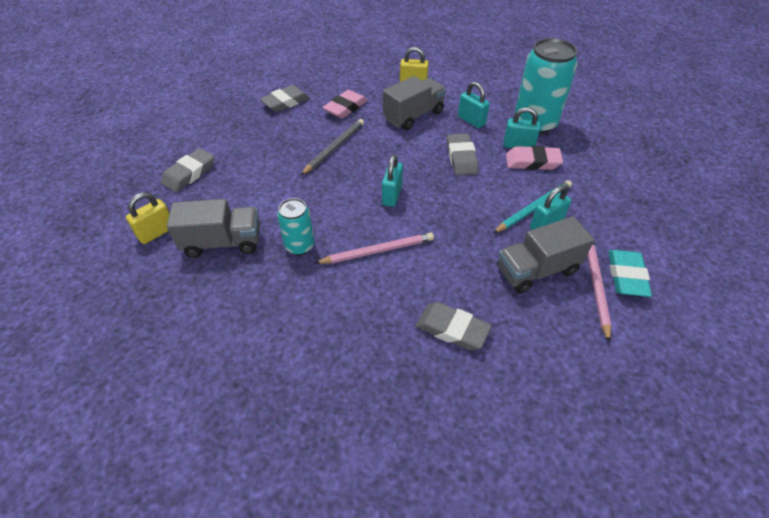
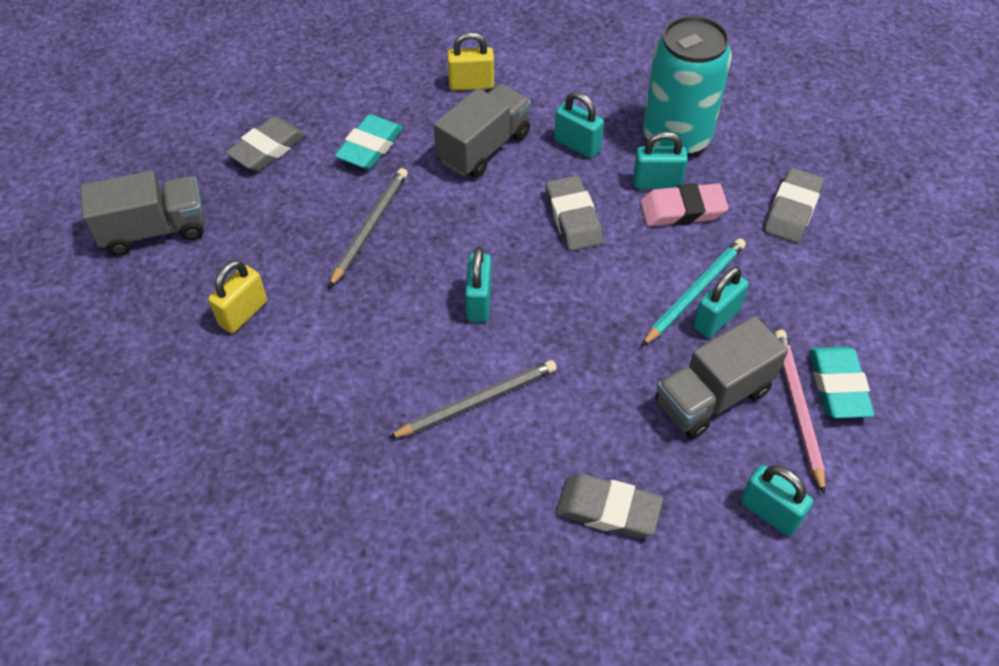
camera: 10 degrees left, 5 degrees up
yellow padlock [126,192,170,244] -> yellow padlock moved to [208,260,267,333]
grey eraser [161,148,214,192] -> grey eraser moved to [764,168,824,243]
grey truck [167,199,260,258] -> grey truck moved to [80,170,205,256]
turquoise can [277,198,314,255] -> none
pink pencil [315,233,434,264] -> grey pencil [388,360,557,439]
pink eraser [322,90,368,119] -> turquoise eraser [334,114,403,169]
none -> turquoise padlock [740,465,813,537]

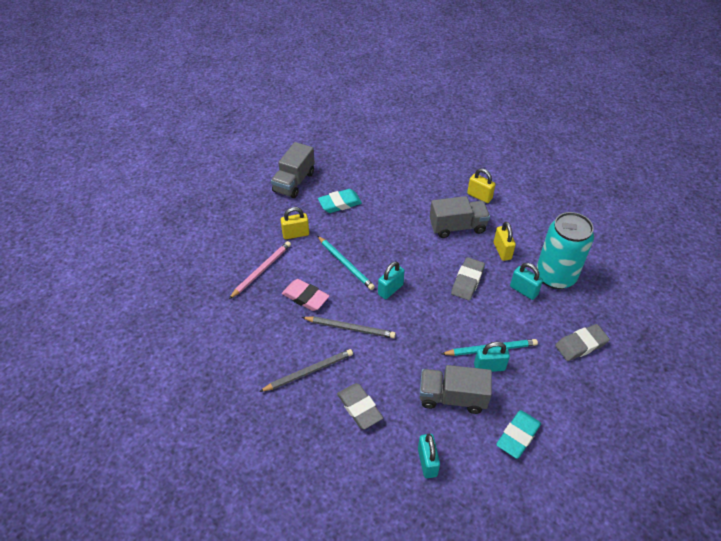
camera: 40 degrees right, 5 degrees down
grey truck [80,170,205,256] -> grey truck turned 90 degrees clockwise [271,142,315,198]
grey eraser [225,116,306,171] -> none
grey pencil [329,168,408,288] -> grey pencil moved to [259,349,353,392]
turquoise eraser [334,114,403,169] -> turquoise eraser moved to [318,189,362,213]
turquoise padlock [554,91,604,158] -> yellow padlock [494,222,516,261]
pink eraser [640,183,729,227] -> pink eraser moved to [282,279,329,311]
pink pencil [774,330,825,495] -> pink pencil moved to [229,241,291,299]
none -> turquoise pencil [318,236,375,290]

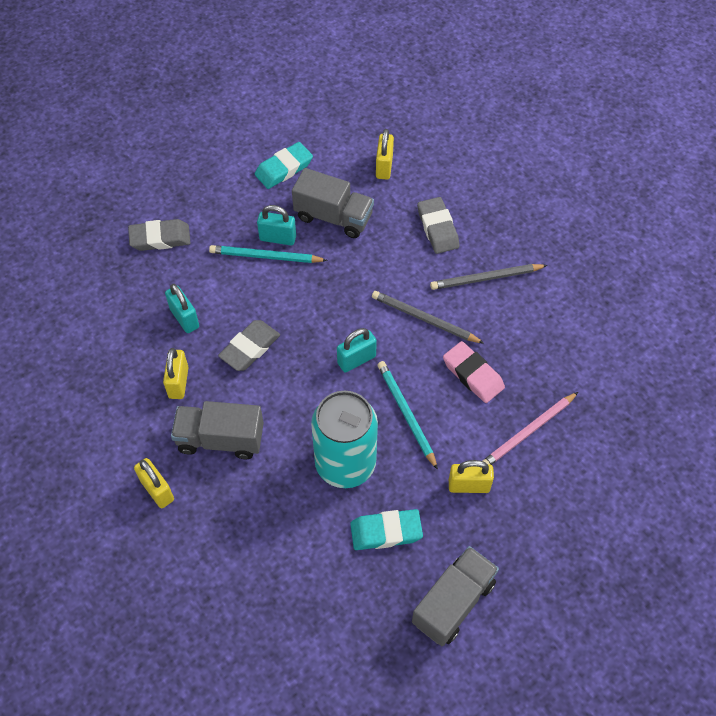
camera: 165 degrees left, 10 degrees up
turquoise padlock [418,434,440,478] -> yellow padlock [376,129,394,179]
turquoise can [537,212,594,289] -> turquoise can moved to [311,391,378,488]

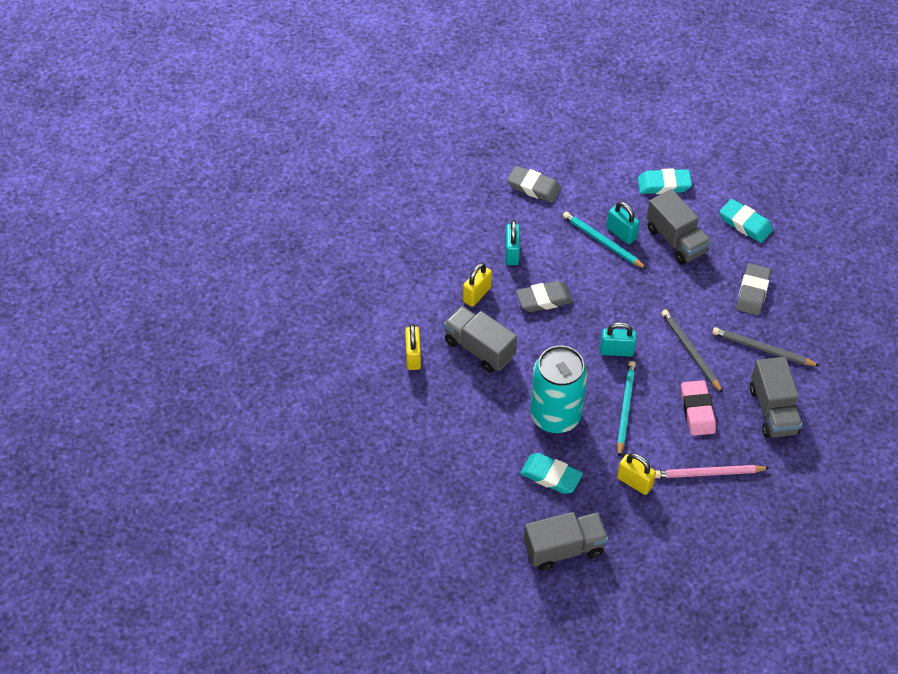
camera: 35 degrees right, 5 degrees down
yellow padlock [376,129,394,179] -> turquoise eraser [720,199,773,243]
none -> grey truck [750,357,802,438]

